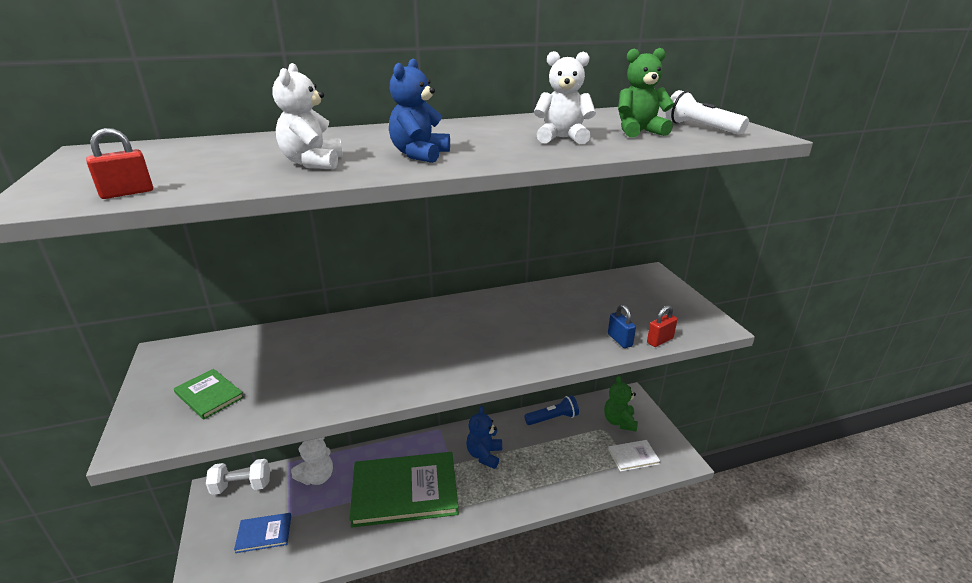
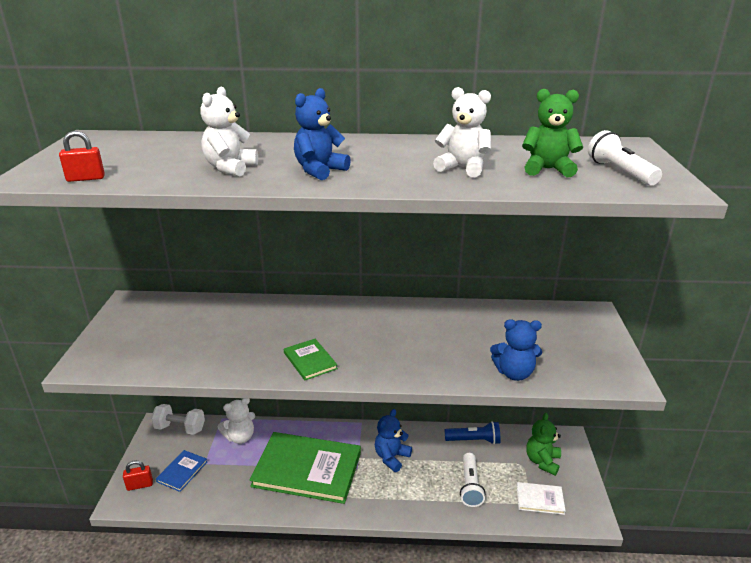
camera: 20 degrees right, 0 degrees up
green book [174,369,244,420] -> green book moved to [284,339,338,380]
blue book [234,513,291,553] -> blue book turned 75 degrees counterclockwise [156,450,207,492]
blue padlock [608,304,636,348] -> blue teddy bear [490,319,542,381]
red padlock [647,305,677,347] -> red padlock moved to [123,460,153,491]
none -> white flashlight [460,453,485,507]

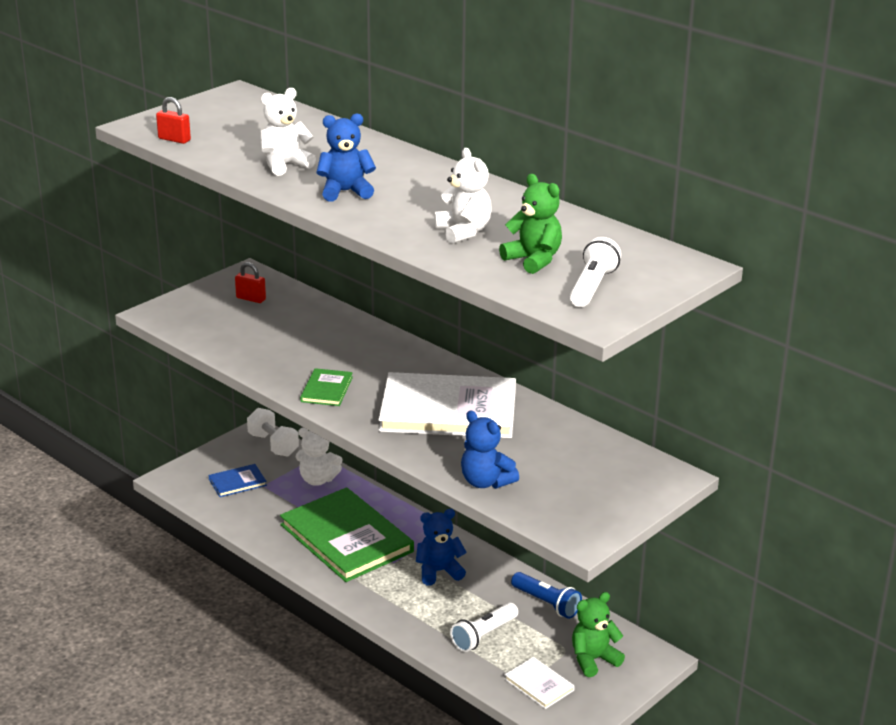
camera: 40 degrees right, 0 degrees up
red padlock [123,460,153,491] -> red padlock moved to [235,262,266,303]
none -> white book [378,372,516,438]

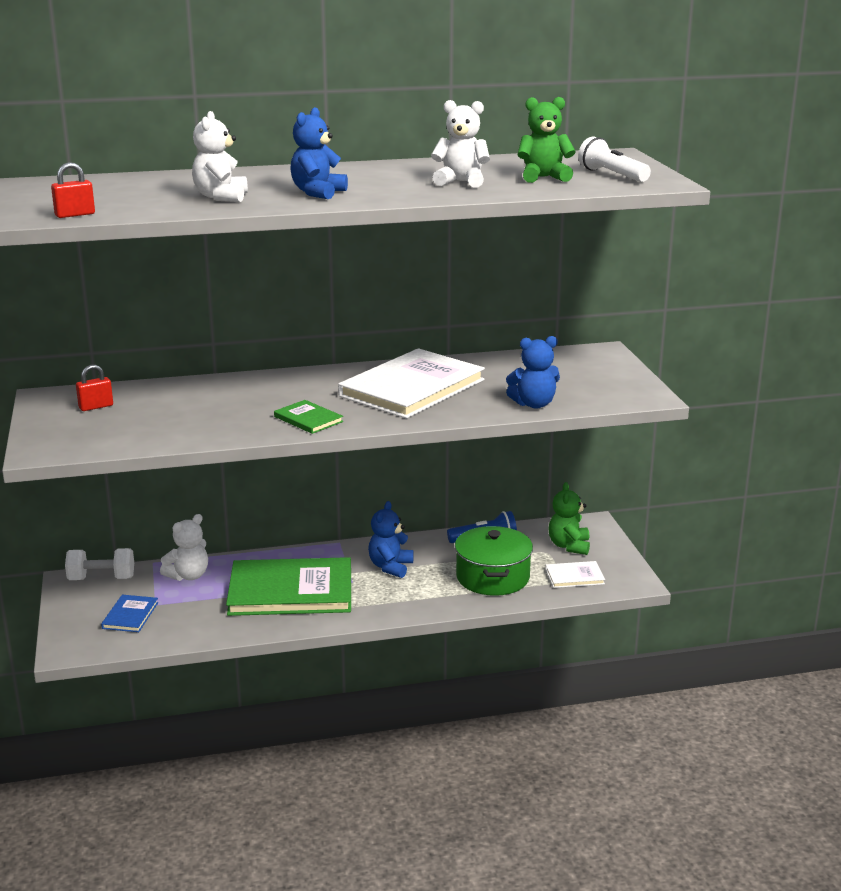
camera: 55 degrees left, 5 degrees down
white flashlight [450,602,518,652] -> green pot [455,526,533,596]

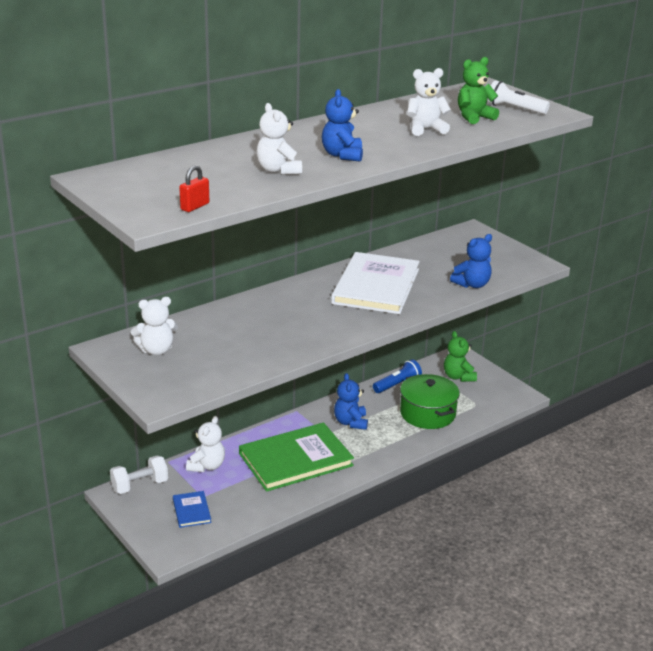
camera: 25 degrees left, 5 degrees up
red padlock [76,365,113,411] -> white teddy bear [131,297,178,355]
green book [274,400,343,434] -> none
white book [545,561,605,588] -> none

